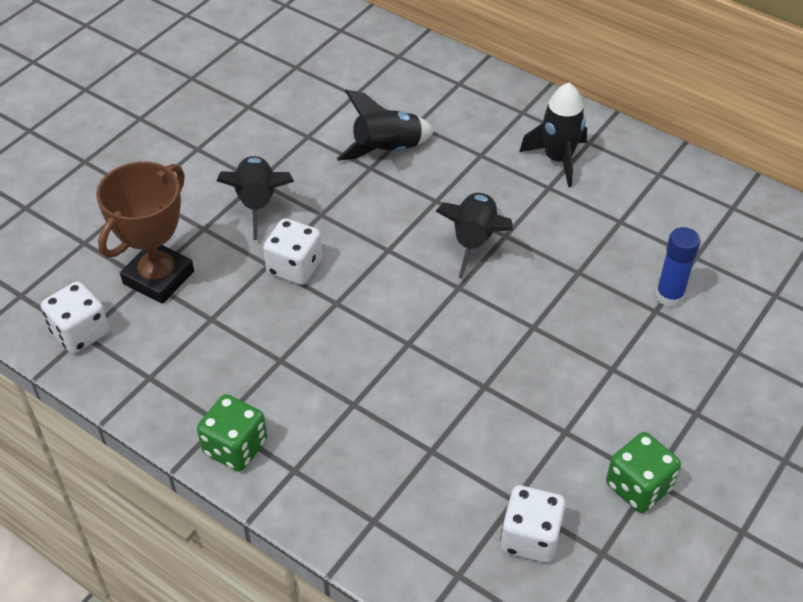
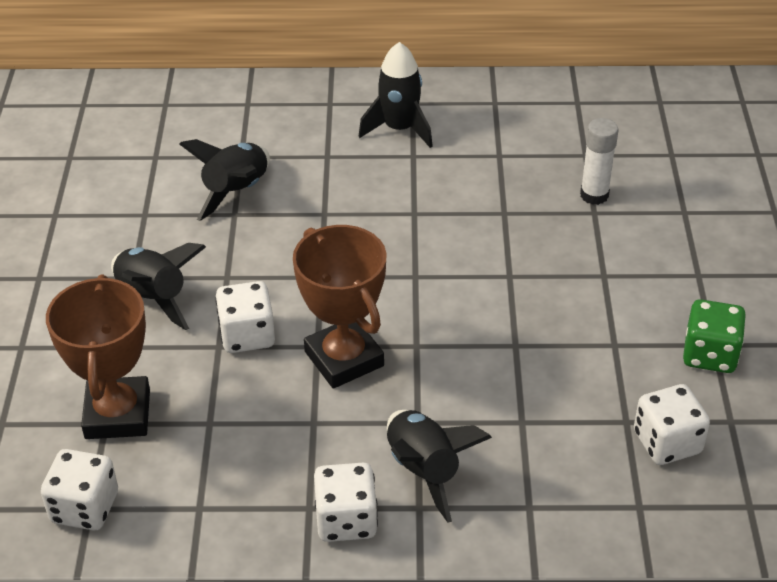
camera: 35 degrees left, 5 degrees down
green dice [197,394,267,472] -> white dice [314,463,378,542]
black rocket [436,193,513,279] -> black rocket moved to [387,410,492,523]
blue glue stick [655,227,700,307] -> white glue stick [580,118,618,205]
none -> brown trophy [293,225,387,389]

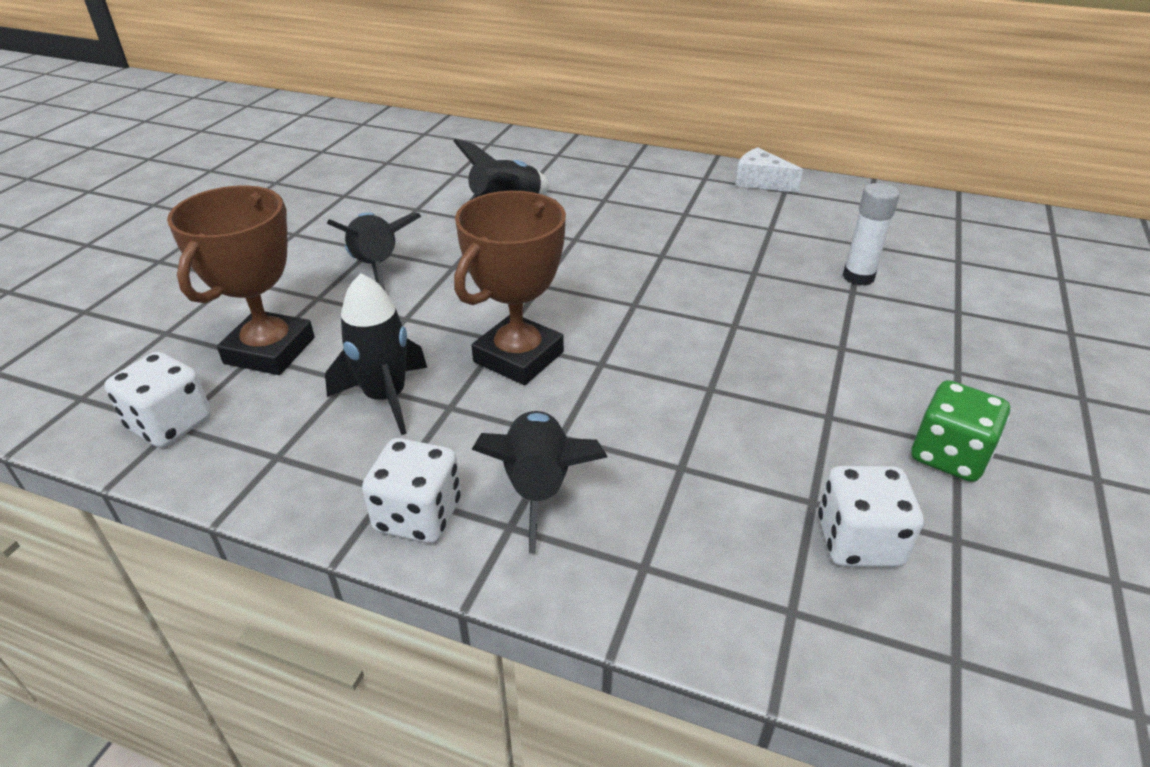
camera: 20 degrees right, 5 degrees down
white dice [215,281,275,353] -> none
brown trophy [293,225,387,389] -> brown trophy turned 45 degrees clockwise [454,191,566,385]
black rocket [359,42,433,148] -> black rocket moved to [325,273,427,435]
none -> white cheese [735,147,803,193]

